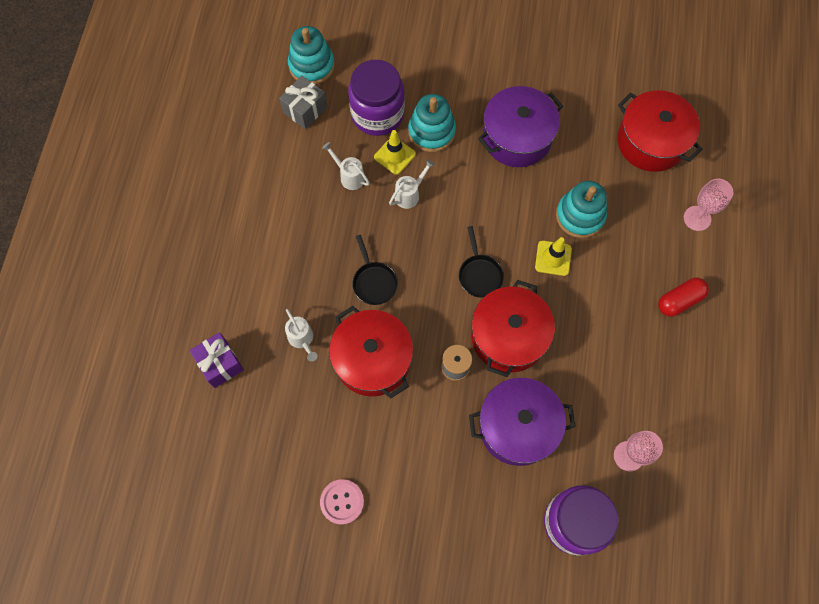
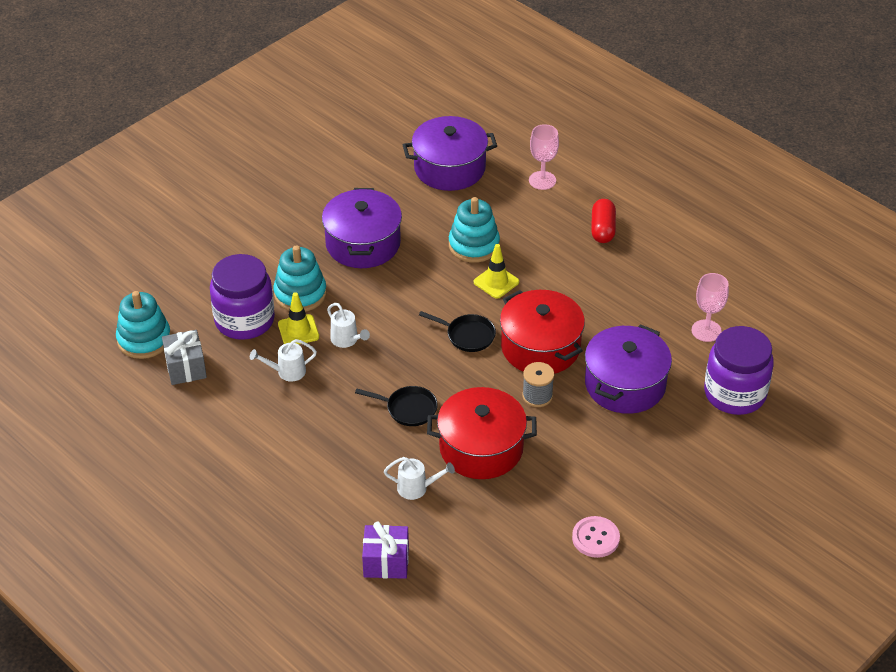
camera: 55 degrees left, 25 degrees down
white watering can [389,159,435,209] -> white watering can turned 150 degrees clockwise [327,303,370,348]
red pot [617,90,703,172] -> purple pot [403,116,497,191]

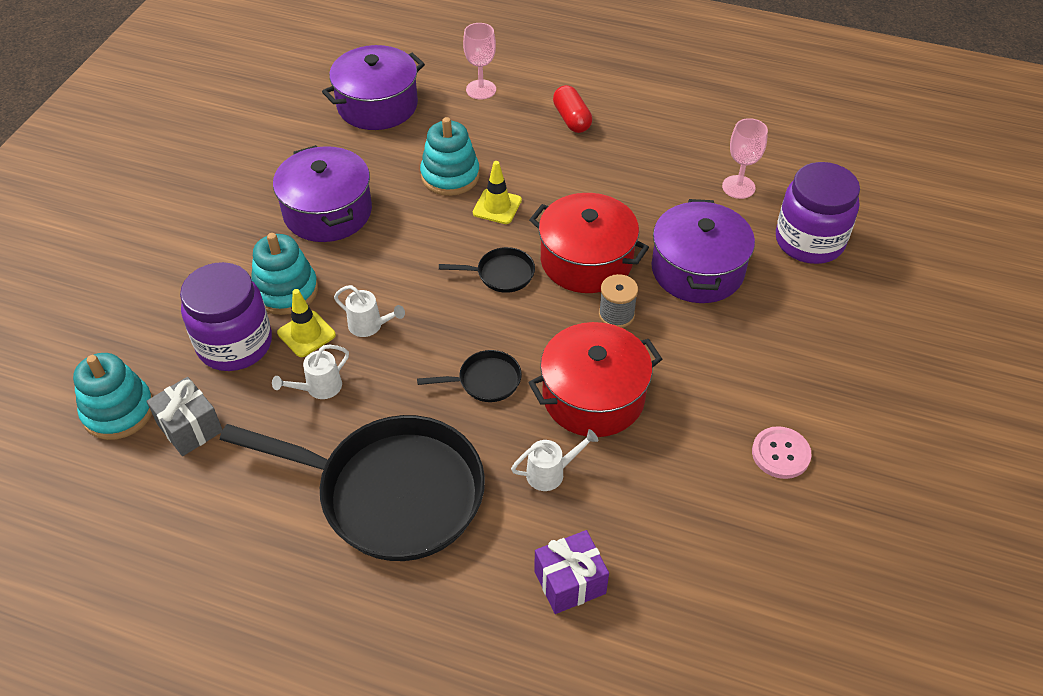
camera: 25 degrees left, 5 degrees up
none -> black pan [220,415,485,561]

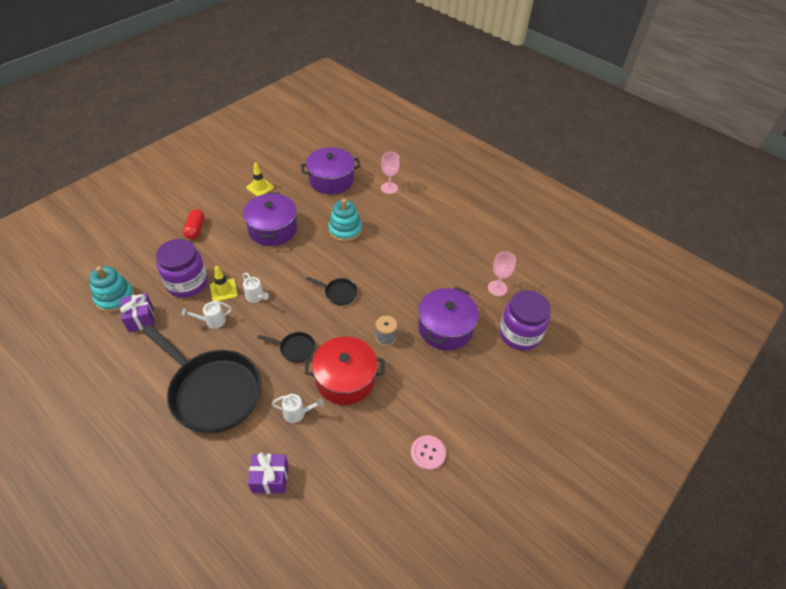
camera: 20 degrees right, 0 degrees up
grey gift [146,377,223,456] -> purple gift [120,293,155,332]
turquoise stacking toy [251,233,318,315] -> none
yellow traffic cone [473,161,522,224] -> yellow traffic cone moved to [246,163,274,196]
red pot [529,193,649,293] -> none
red capsule [553,85,592,133] -> red capsule moved to [183,209,205,239]

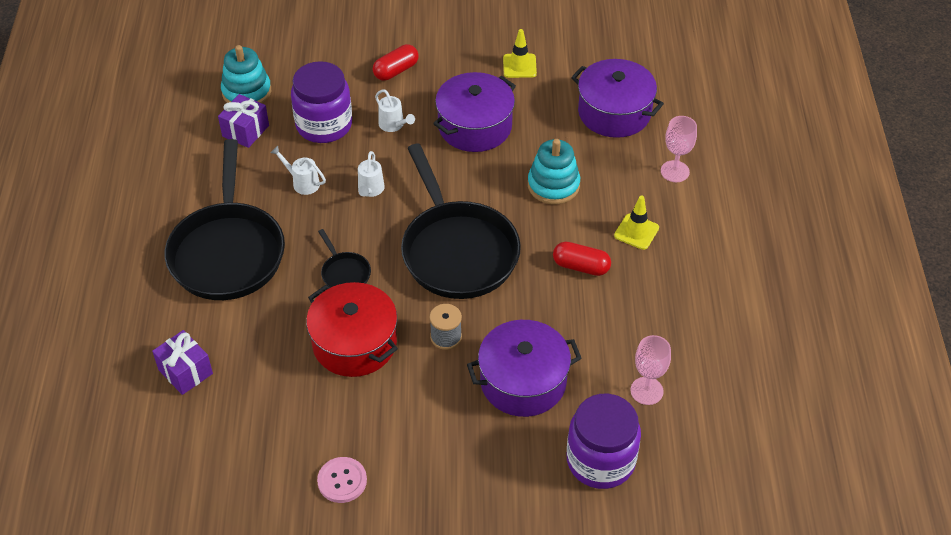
camera: 50 degrees right, 0 degrees up
yellow traffic cone [210,266,238,301] -> yellow traffic cone moved to [614,196,659,250]
white watering can [272,394,324,423] -> white watering can moved to [375,89,415,132]
black pan [306,276,358,305] -> black pan [401,144,521,299], size x2.41
none -> red capsule [553,242,611,276]

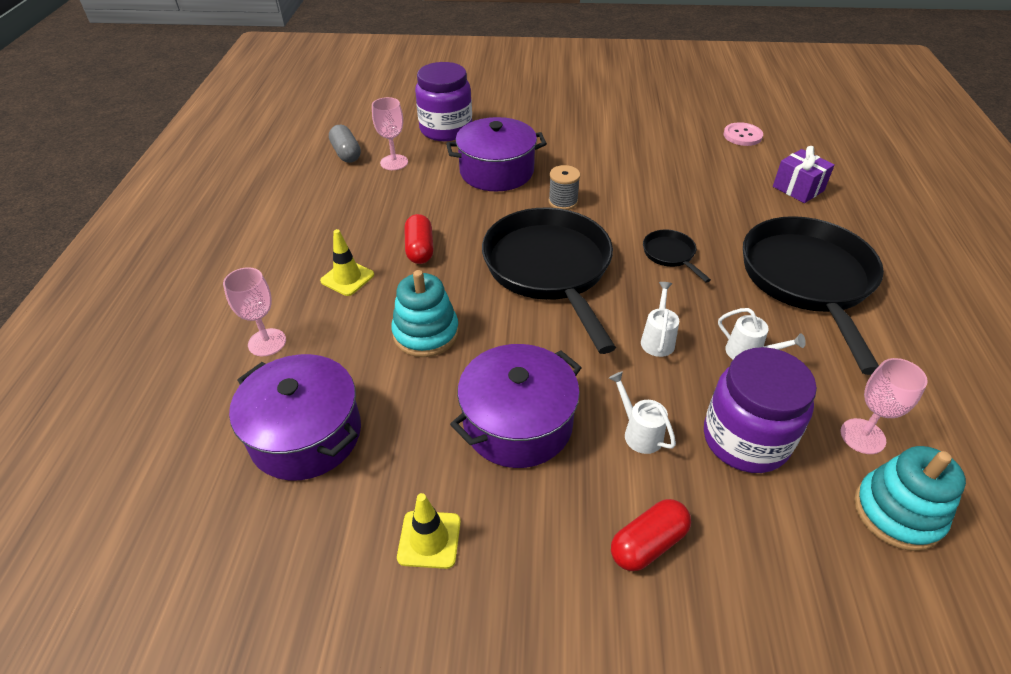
camera: 175 degrees left, 5 degrees down
purple gift [218,94,269,148] -> pink goblet [840,358,928,454]
red pot [306,282,398,377] -> none
pink button [317,457,367,503] -> pink button moved to [723,122,763,146]
red capsule [553,242,611,276] -> red capsule turned 60 degrees clockwise [404,214,434,264]
none -> grey capsule [329,125,361,163]

